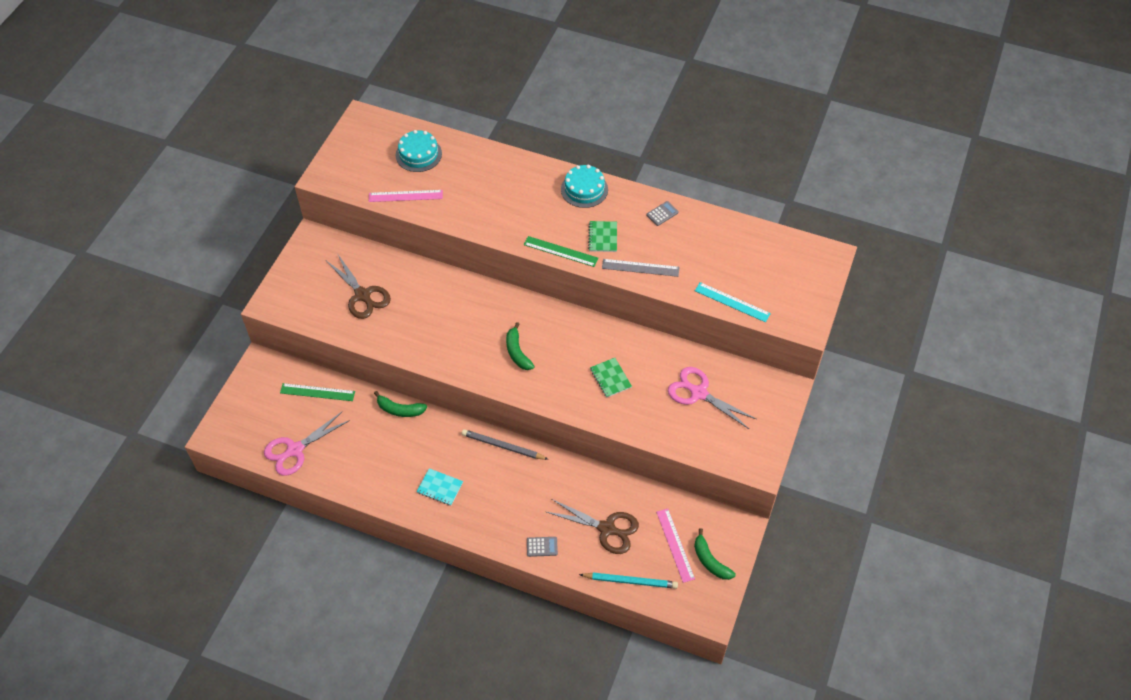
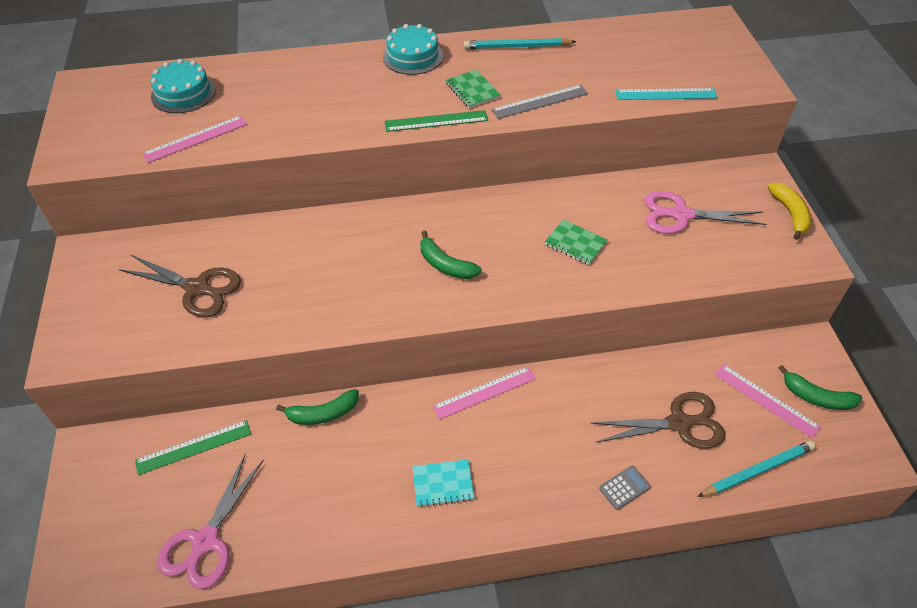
camera: 30 degrees left, 5 degrees down
grey pencil [462,429,549,460] -> pink ruler [433,366,536,419]
grey calculator [646,201,679,226] -> turquoise pencil [464,38,577,49]
none -> yellow banana [768,183,811,240]

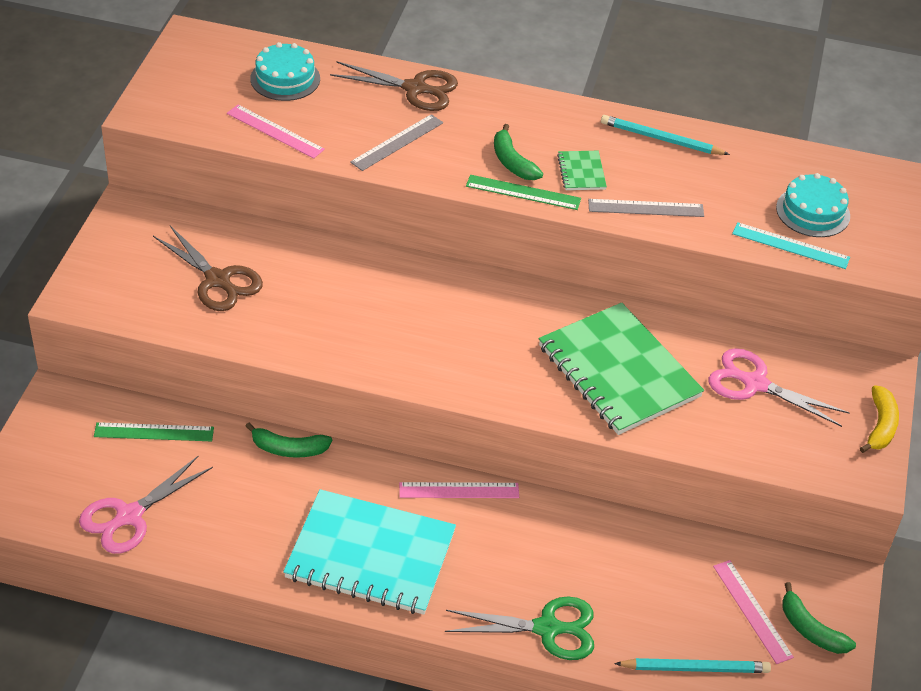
camera: 20 degrees right, 5 degrees down
pink ruler [142,115,247,163] -> pink ruler turned 45 degrees clockwise [227,105,325,159]
turquoise cake [383,24,443,75] -> turquoise cake moved to [776,173,850,237]
turquoise notebook [412,459,474,507] -> turquoise notebook [283,489,456,615], size x2.40
green banana [420,230,482,279] -> green banana moved to [494,124,543,180]
green notebook [545,219,608,265] -> green notebook [539,303,704,435], size x2.40
brown scissors [591,392,725,449] -> brown scissors moved to [330,61,458,111]
grey calculator [599,466,651,510] -> green scissors [445,596,594,660]
none -> grey ruler [350,114,443,171]

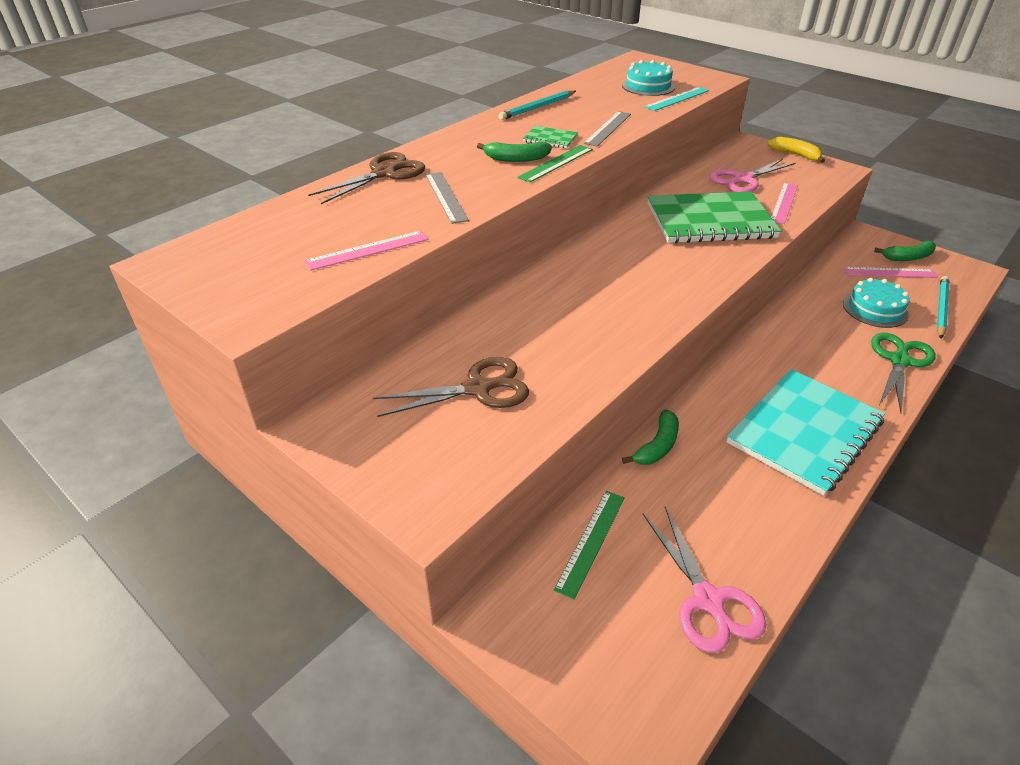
camera: 60 degrees left, 5 degrees down
turquoise cake [250,42,320,101] -> turquoise cake moved to [843,278,910,328]
pink ruler [399,482,519,498] -> pink ruler moved to [771,182,798,224]

